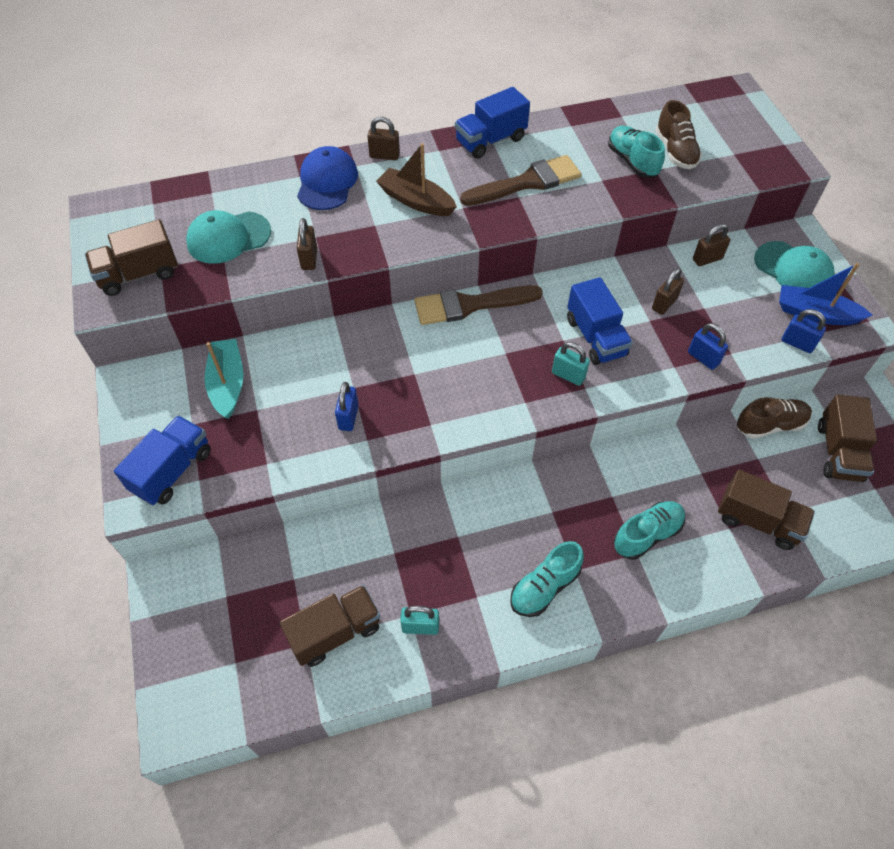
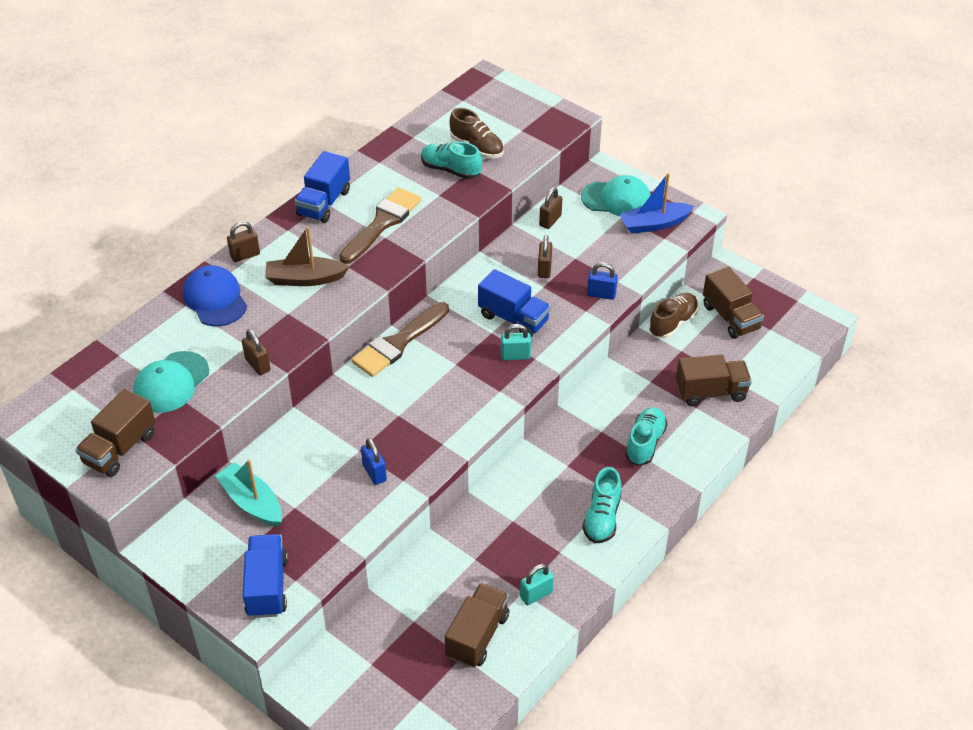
camera: 35 degrees left, 10 degrees down
blue padlock [782,309,826,353] -> none

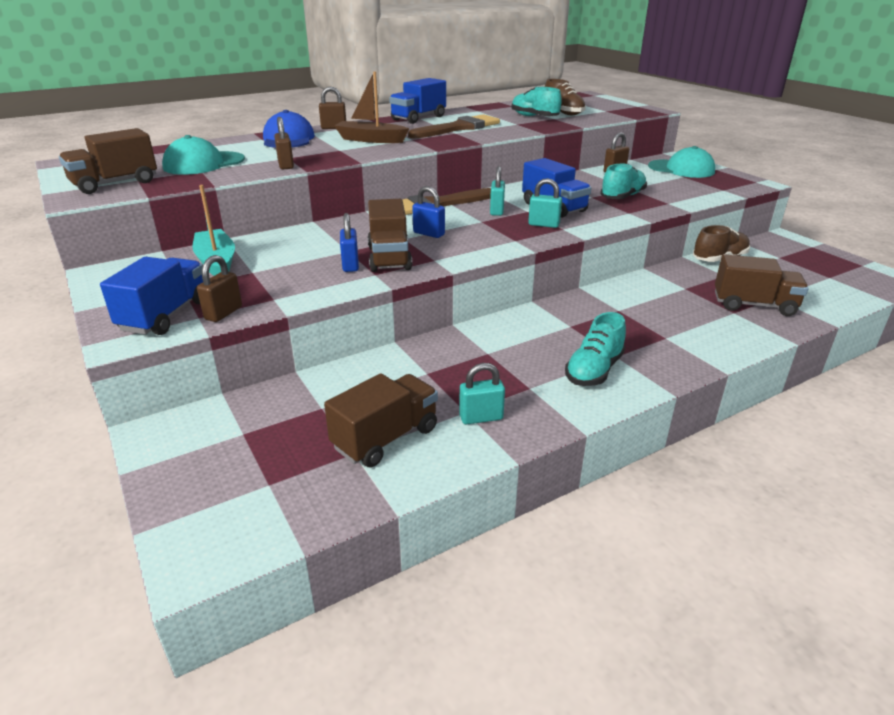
camera: 20 degrees right, 15 degrees down
brown padlock [538,235,552,278] -> brown padlock moved to [197,255,242,322]
blue padlock [587,262,618,300] -> blue padlock moved to [412,186,445,238]
blue boat [620,173,694,234] -> none
turquoise shoe [625,407,667,465] -> turquoise shoe moved to [600,163,647,199]
brown truck [703,266,764,339] -> brown truck moved to [368,199,412,272]
none -> turquoise padlock [490,166,505,216]

